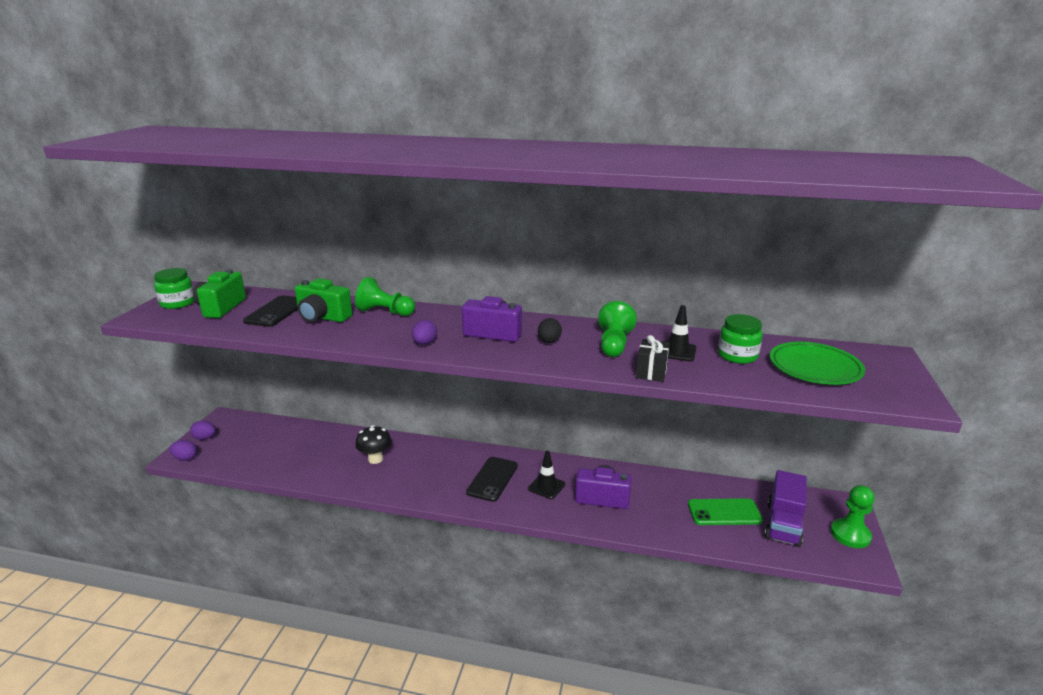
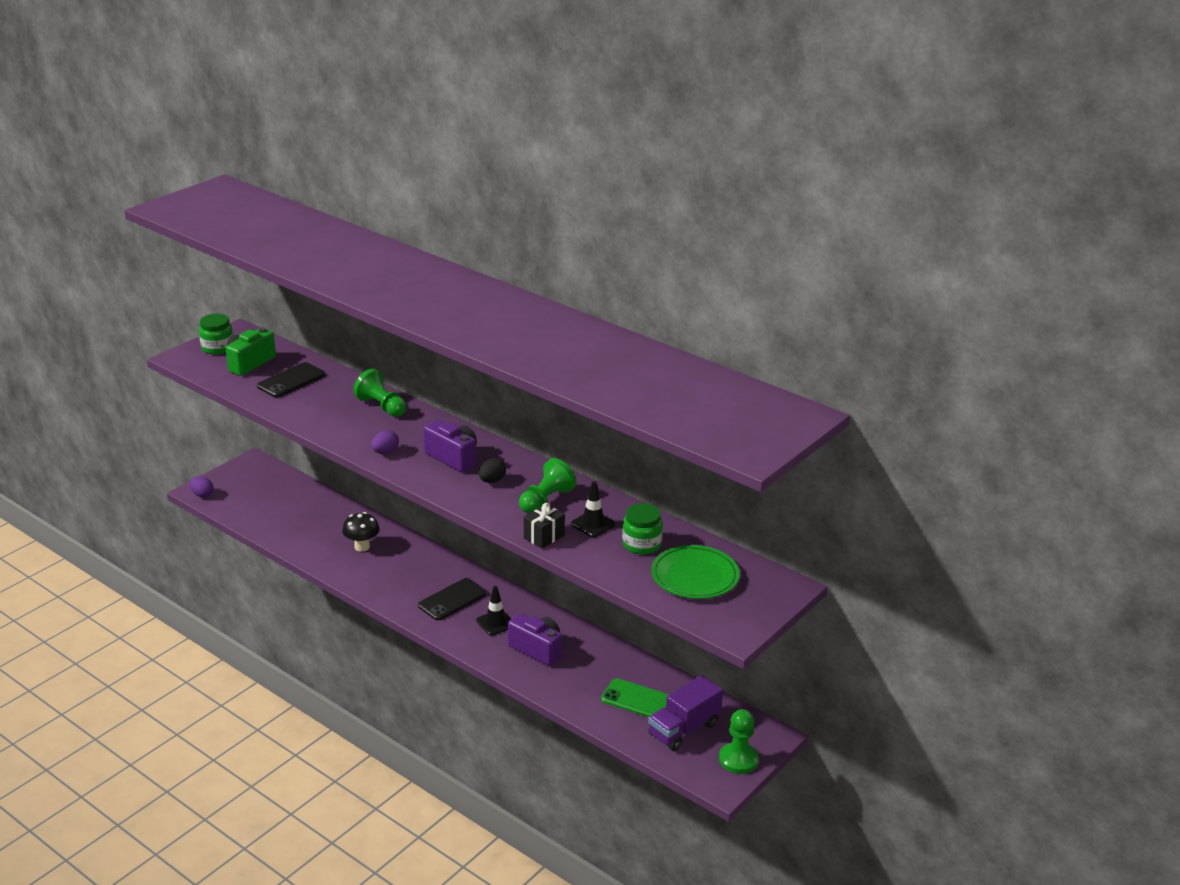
camera: 25 degrees right, 5 degrees up
purple egg [190,421,216,440] -> none
green camera [295,278,352,322] -> none

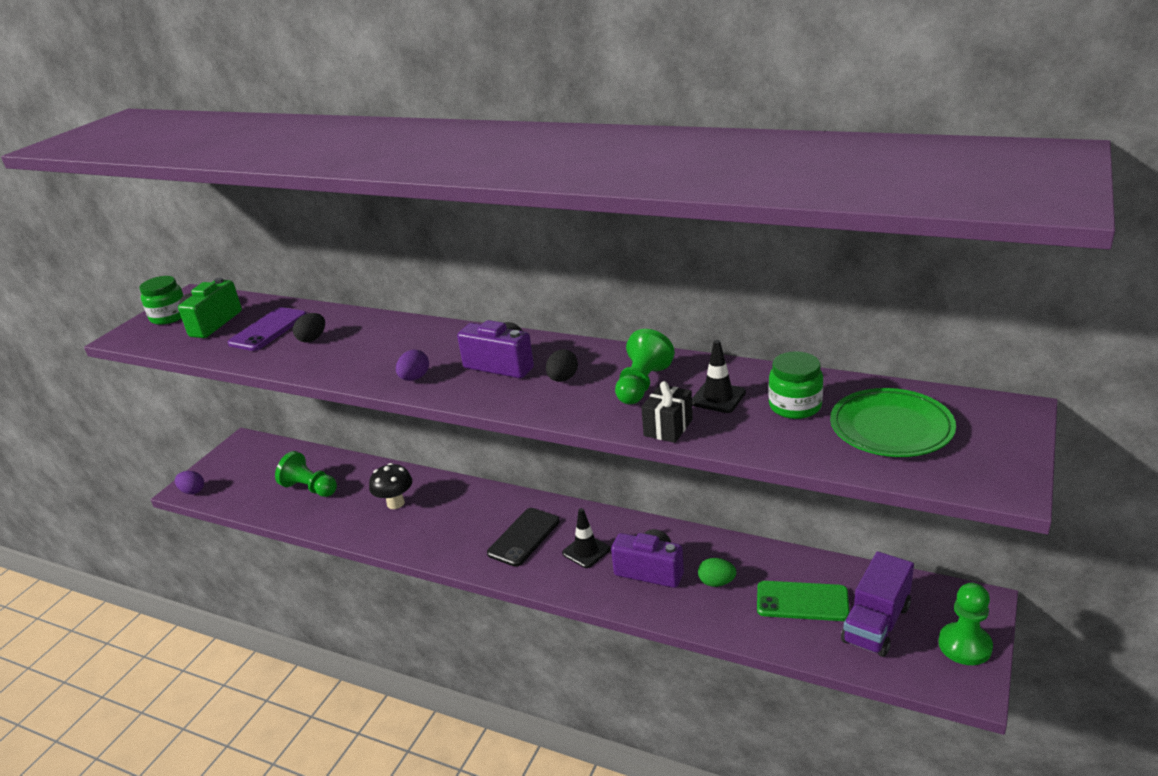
camera: 10 degrees left, 0 degrees up
black phone [257,362,325,397] -> purple phone [228,307,307,351]
green pawn [353,369,407,417] -> green pawn moved to [275,451,337,497]
none -> black egg [293,313,325,342]
none -> green egg [698,558,736,587]

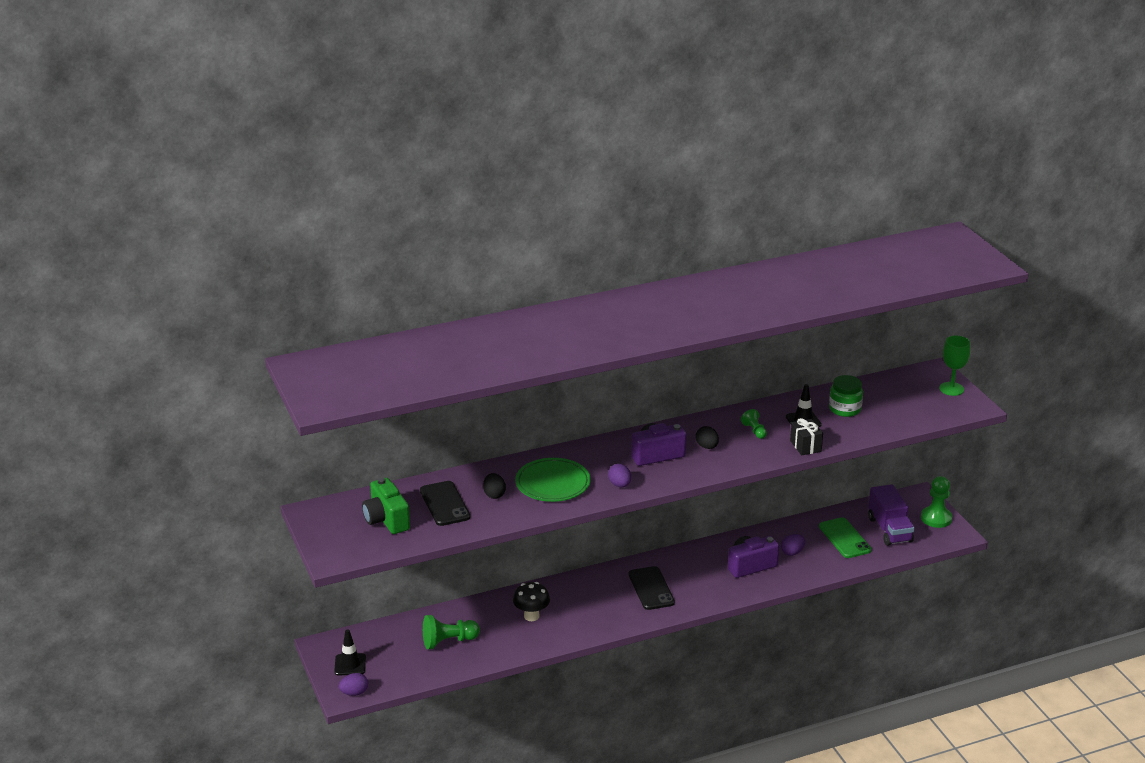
camera: 50 degrees left, 0 degrees up
green jar [139,276,184,325] -> none
purple phone [228,307,307,351] -> black phone [420,481,470,526]
black traffic cone [562,508,610,568] -> black traffic cone moved to [334,629,366,676]
green pawn [615,329,675,404] -> green pawn [741,409,767,439], size x0.59
green egg [698,558,736,587] -> purple egg [781,534,805,556]
green phone [757,581,850,621] -> green phone turned 75 degrees counterclockwise [819,517,872,558]
green plate [830,388,956,457] -> green plate moved to [515,458,591,502]
none -> green goblet [939,336,970,396]

